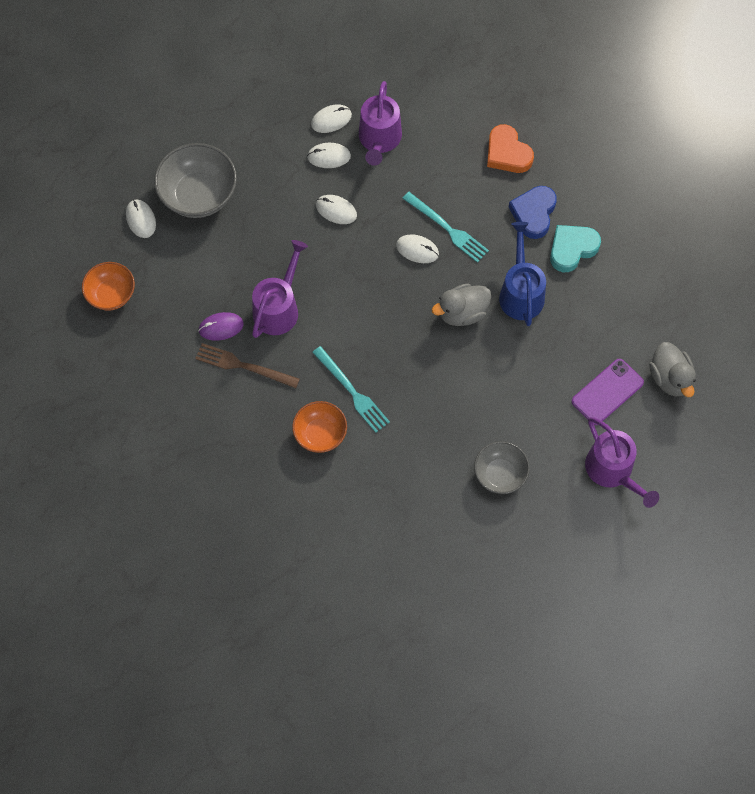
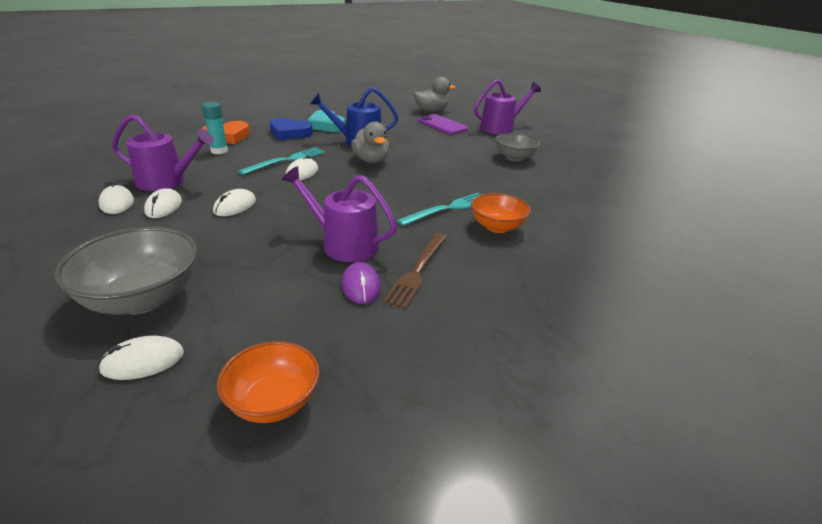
camera: 90 degrees left, 35 degrees down
none -> turquoise glue stick [202,102,228,154]

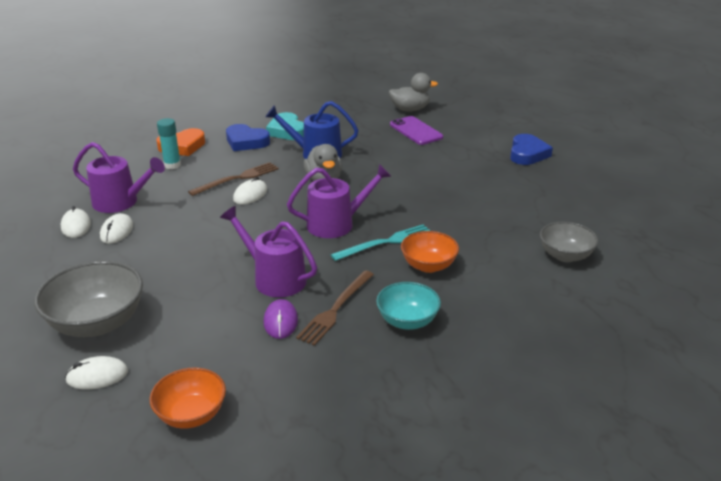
camera: 10 degrees right, 0 degrees up
white mouse [213,189,256,216] -> none
turquoise fork [238,148,325,175] -> brown fork [188,162,279,196]
purple watering can [474,79,541,135] -> purple watering can moved to [287,164,392,238]
grey bowl [495,133,540,161] -> grey bowl moved to [540,222,598,262]
none -> turquoise bowl [376,282,441,330]
none -> blue heart [510,134,553,165]

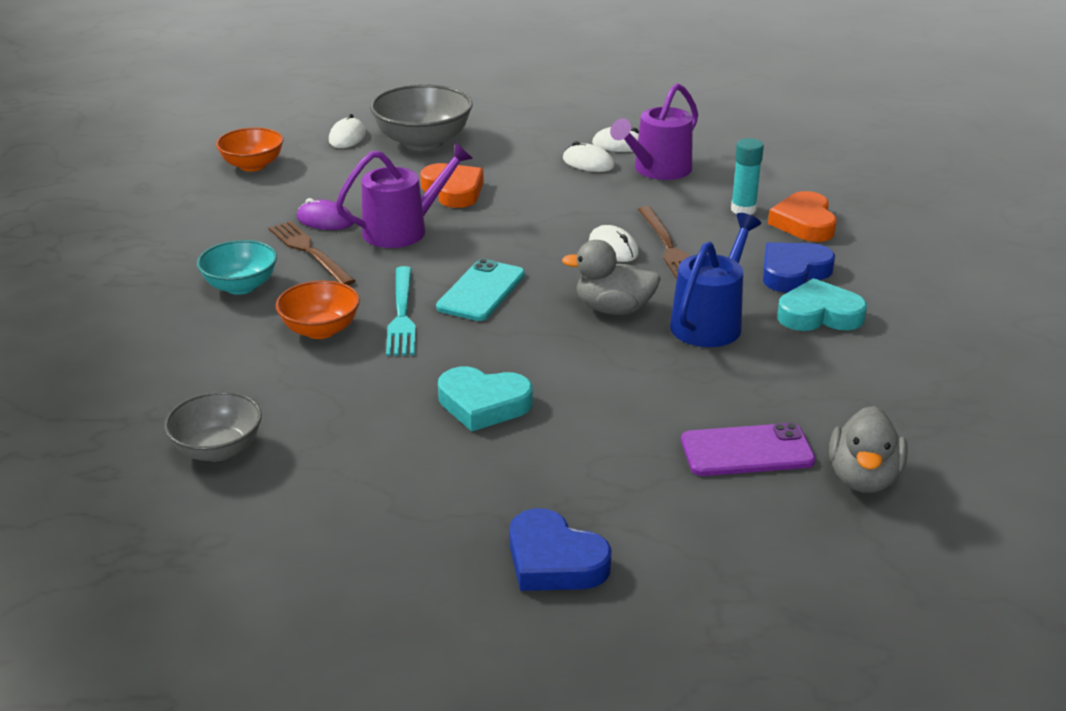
camera: 115 degrees right, 0 degrees up
purple watering can [287,164,392,238] -> turquoise phone [436,259,525,321]
none -> orange heart [420,163,484,208]
none -> turquoise heart [438,367,533,432]

